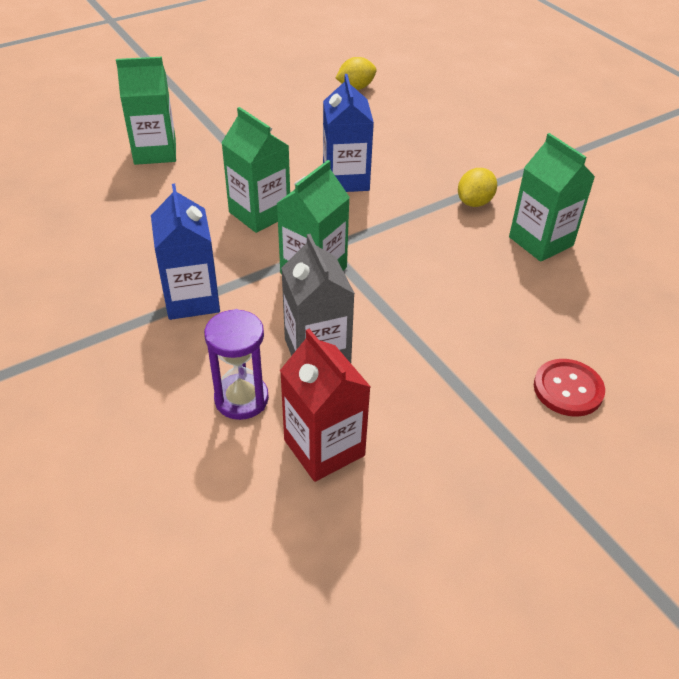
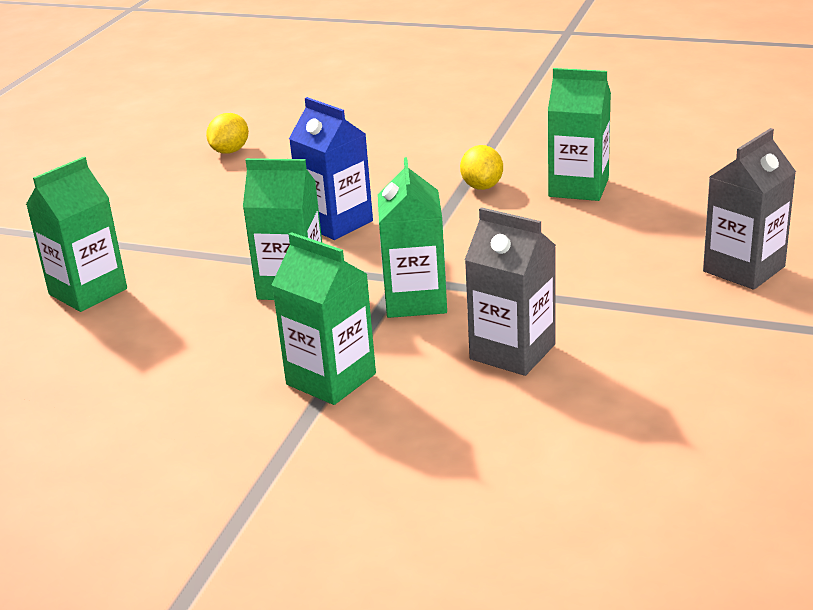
camera: 35 degrees left, 15 degrees down
blue carton [151,184,220,320] -> green carton [272,232,376,405]
purple hourglass [204,309,269,420] -> none
red carton [280,329,371,482] -> none
red button [534,359,605,417] -> grey carton [703,128,796,290]

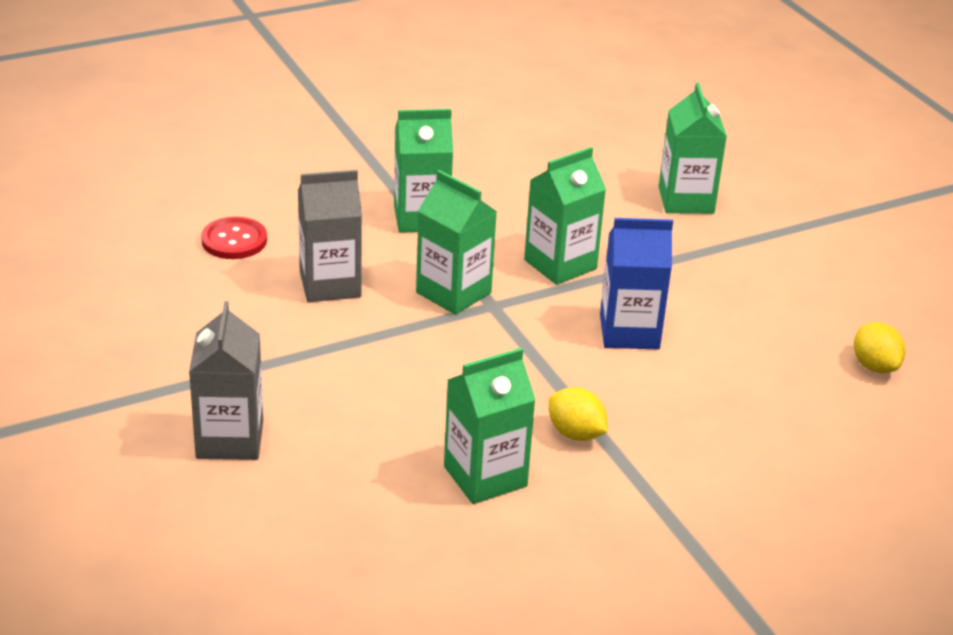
camera: 130 degrees right, 5 degrees up
none -> red button [201,217,267,259]

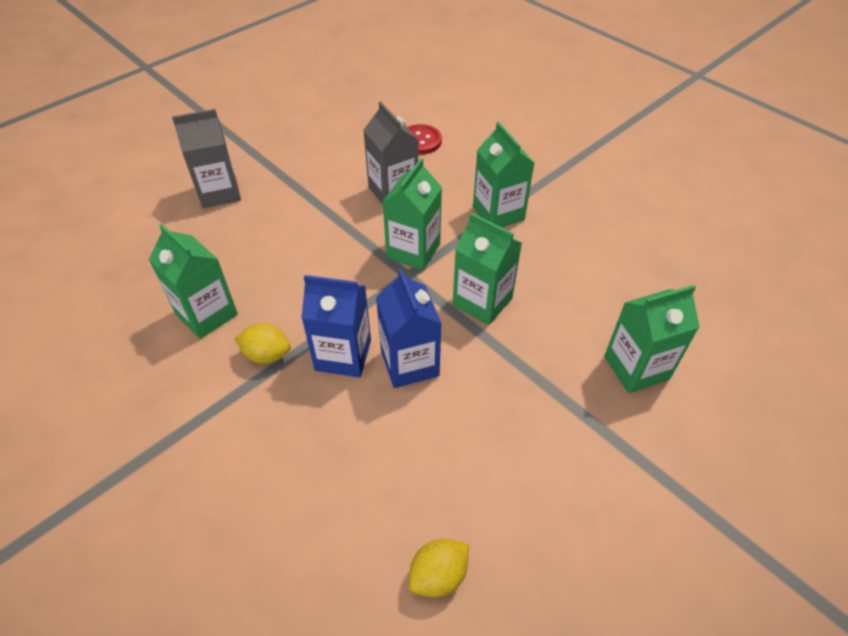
camera: 75 degrees right, 15 degrees up
yellow lemon [549,387,608,441] -> yellow lemon turned 75 degrees clockwise [235,323,291,364]
none -> blue carton [301,275,371,377]

